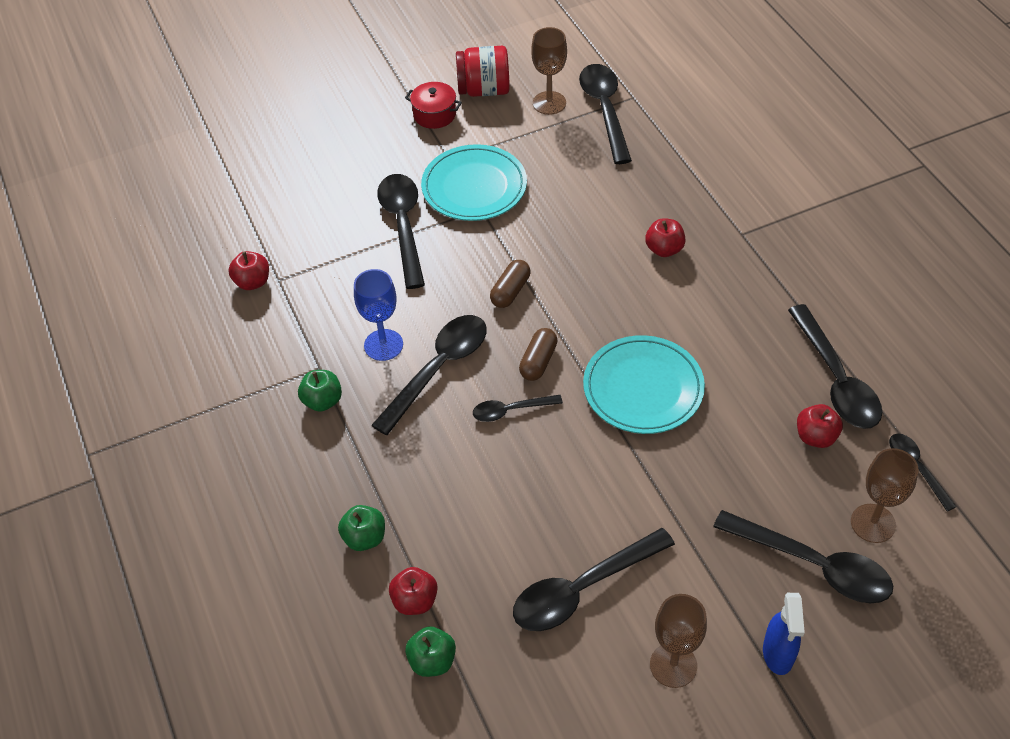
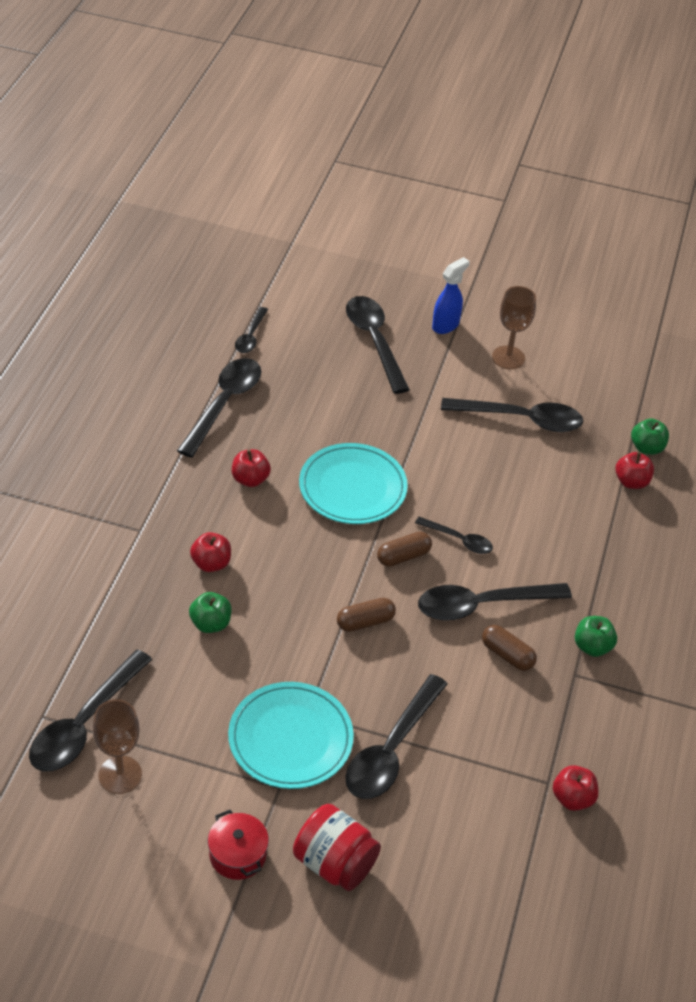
camera: 145 degrees left, 5 degrees down
green apple [338,505,385,551] -> green apple moved to [189,592,232,633]
blue goblet [354,269,403,361] -> brown capsule [482,625,537,671]
red jar [456,46,510,97] -> red jar moved to [293,804,381,891]
red apple [797,404,843,448] -> red apple moved to [232,449,271,487]
brown goblet [851,448,919,543] -> none

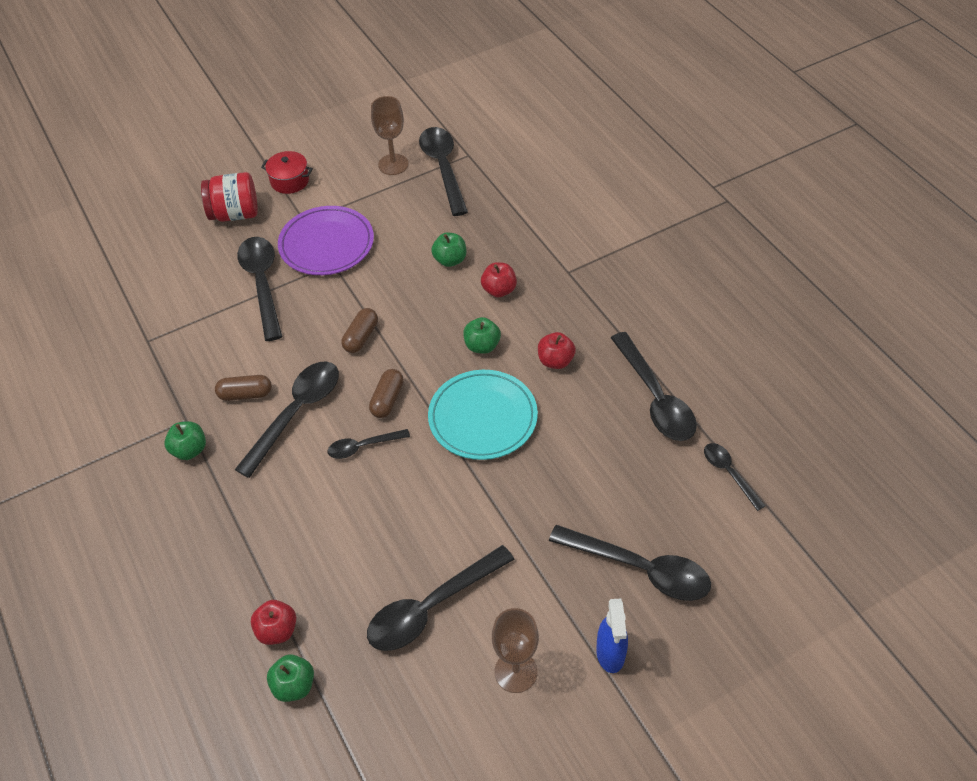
camera: 140 degrees right, 5 degrees up
turquoise plate [228,682,354,789] -> purple plate [278,206,374,275]
red apple [553,765,599,811] -> none
none -> green apple [463,317,501,354]

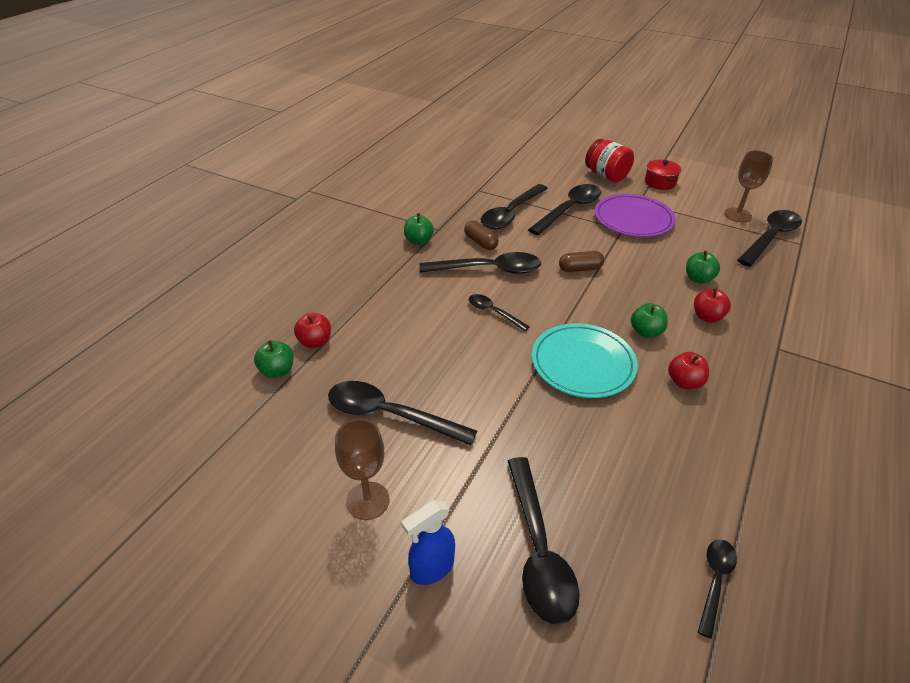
camera: 55 degrees right, 10 degrees down
brown capsule [369,369,404,418] -> none
black spoon [611,332,697,441] -> black spoon moved to [481,184,548,229]

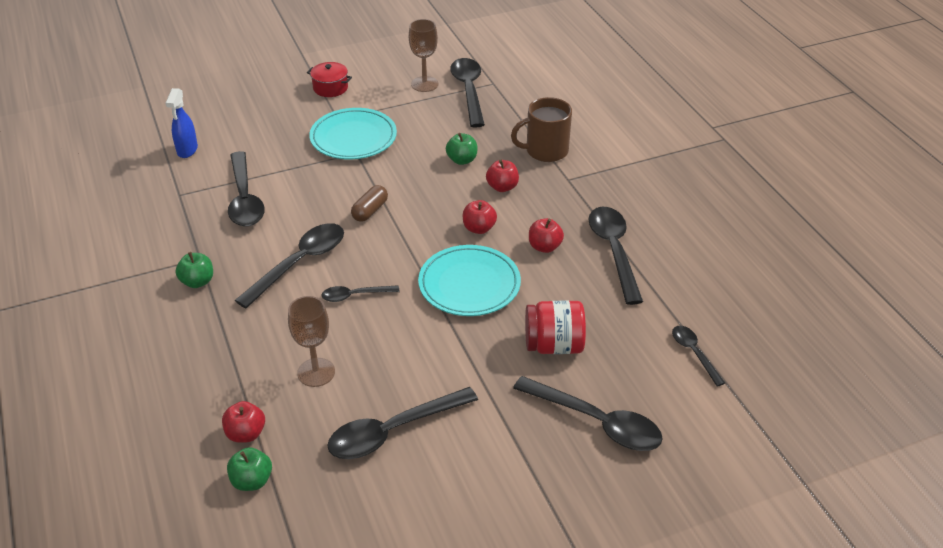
camera: 50 degrees left, 0 degrees up
brown goblet [335,419,389,520] -> brown goblet moved to [288,296,335,387]
blue spray bottle [401,500,455,585] -> blue spray bottle moved to [166,88,198,158]
brown capsule [464,221,499,250] -> none
black spoon [528,184,601,235] -> black spoon moved to [588,207,643,305]
red jar [585,139,634,182] -> red jar moved to [525,300,586,354]
purple plate [595,194,676,237] -> turquoise plate [309,108,397,159]
green apple [631,303,668,338] -> red apple [463,200,497,234]
none -> brown mug [511,97,572,162]

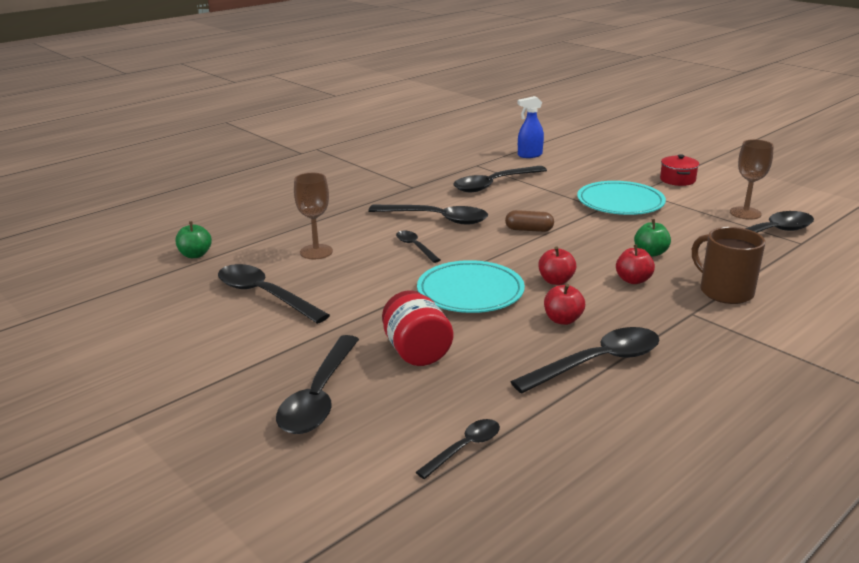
camera: 70 degrees right, 15 degrees down
green apple [175,252,213,288] -> none
red apple [222,401,265,443] -> none

